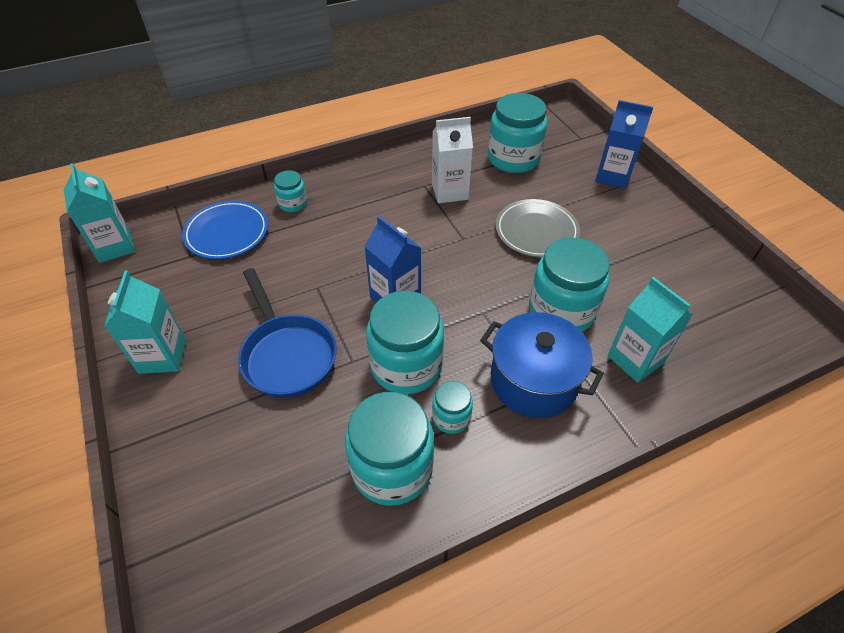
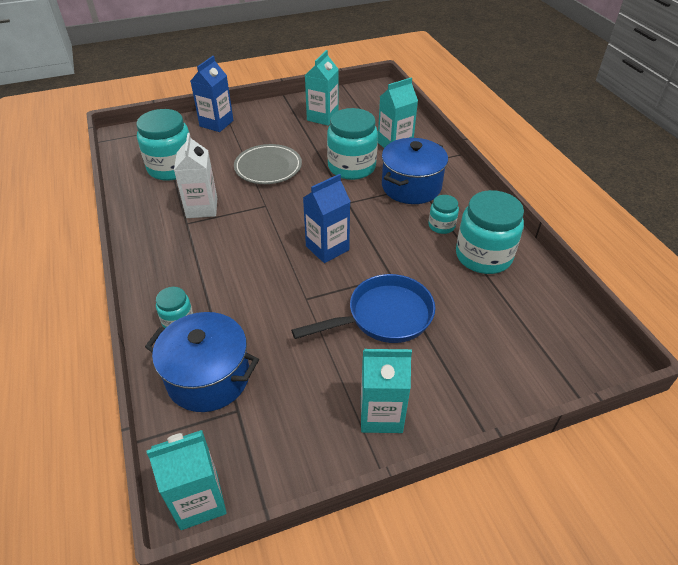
camera: 85 degrees left, 5 degrees down
blue plate [182,200,268,259] -> blue pot [145,312,259,412]
turquoise jar [366,291,444,394] -> none
none -> turquoise carton [305,50,339,126]

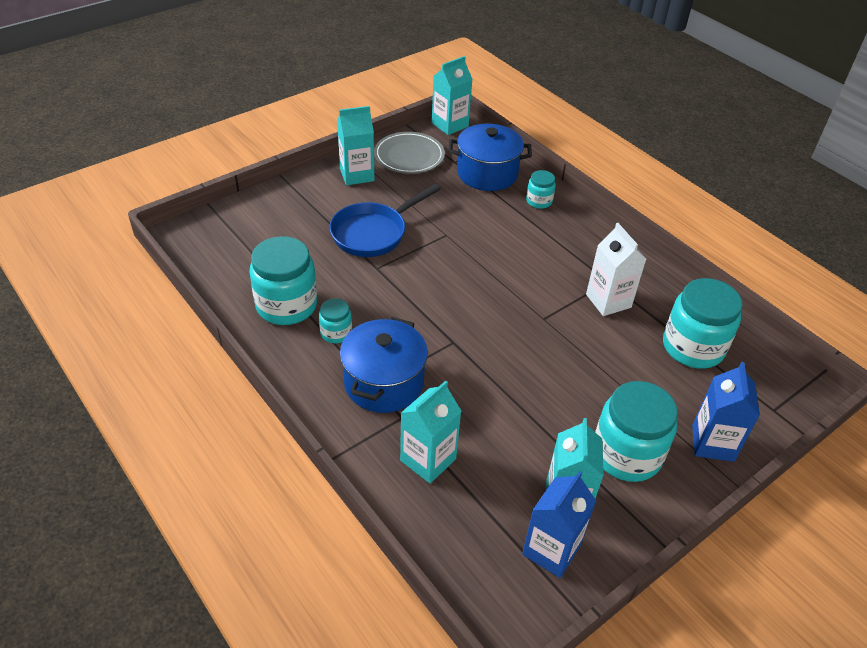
camera: 160 degrees right, 0 degrees up
grey plate [234,144,302,184] -> grey plate moved to [374,132,445,174]
blue carton [303,174,351,263] -> blue carton moved to [522,471,596,578]
turquoise jar [327,108,378,180] -> turquoise jar moved to [595,381,678,482]

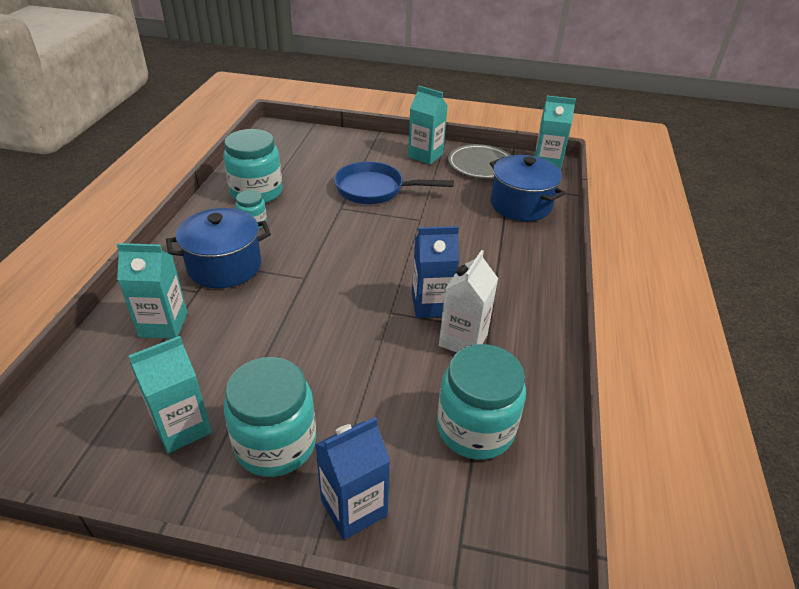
camera: 50 degrees right, 5 degrees down
blue carton [522,471,596,578] -> blue carton moved to [412,226,459,318]
turquoise jar [526,170,556,209] -> none

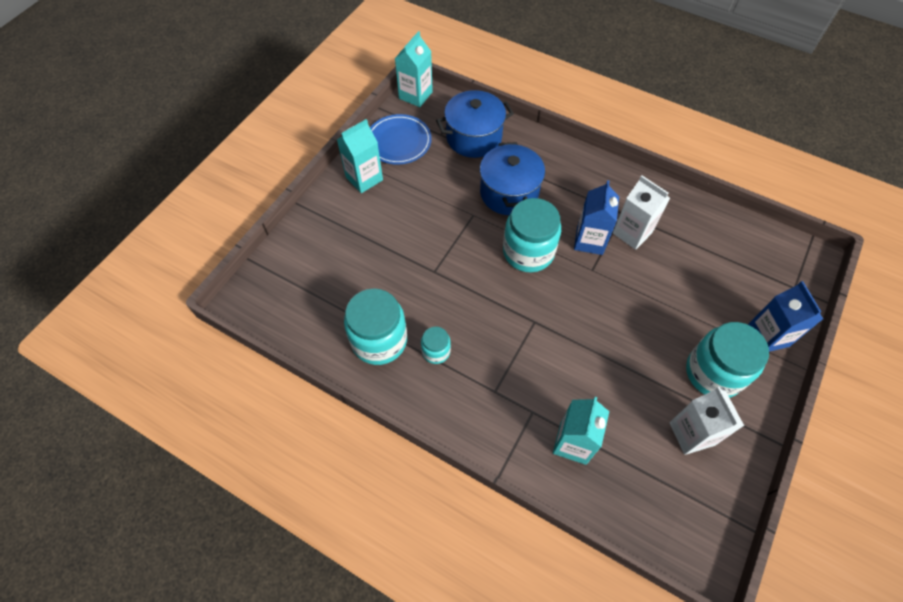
camera: 70 degrees left, 20 degrees up
turquoise carton [129,336,212,453] -> white carton [670,387,744,455]
blue pot [166,208,271,289] -> blue pot moved to [480,142,545,215]
blue pan [334,161,454,204] -> none
turquoise jar [437,344,526,460] -> turquoise jar moved to [503,198,561,272]
grey plate [448,144,511,179] -> blue plate [370,114,432,164]

